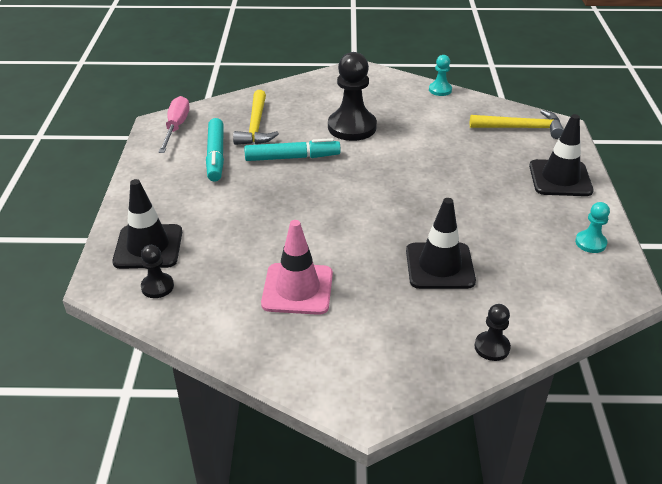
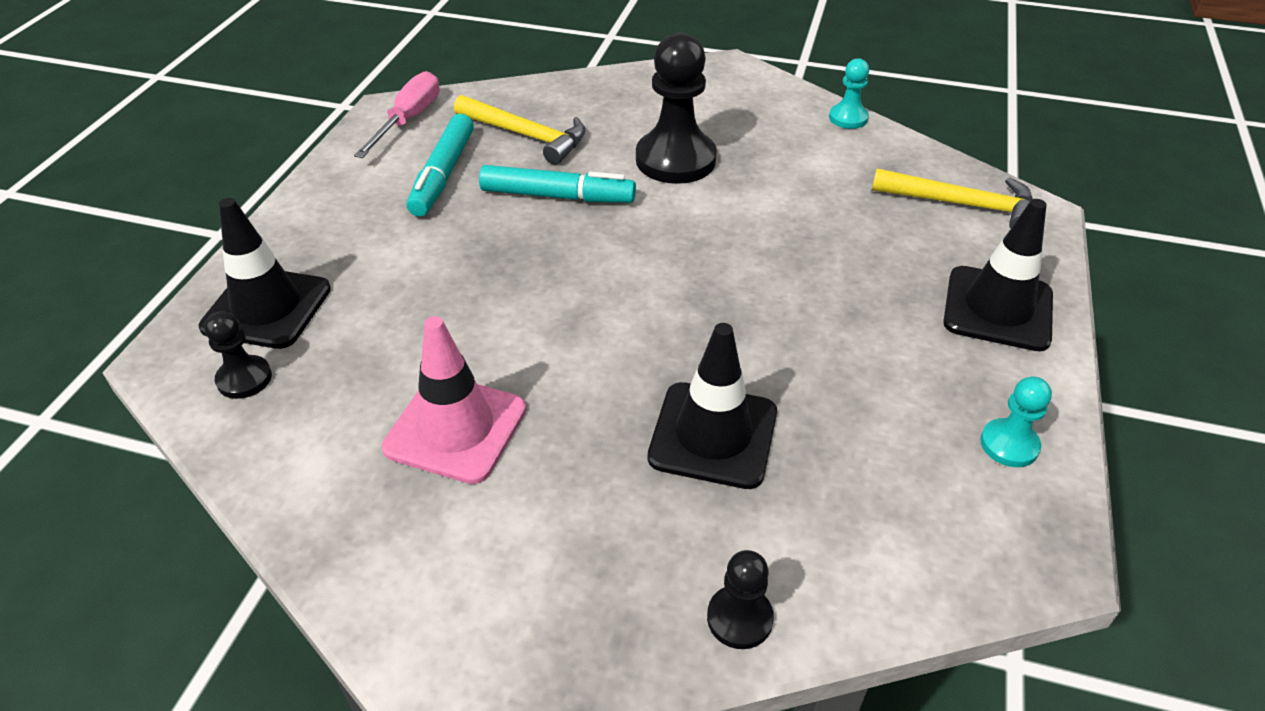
camera: 15 degrees right, 5 degrees up
yellow hammer [233,90,279,145] -> yellow hammer turned 75 degrees counterclockwise [454,95,586,165]

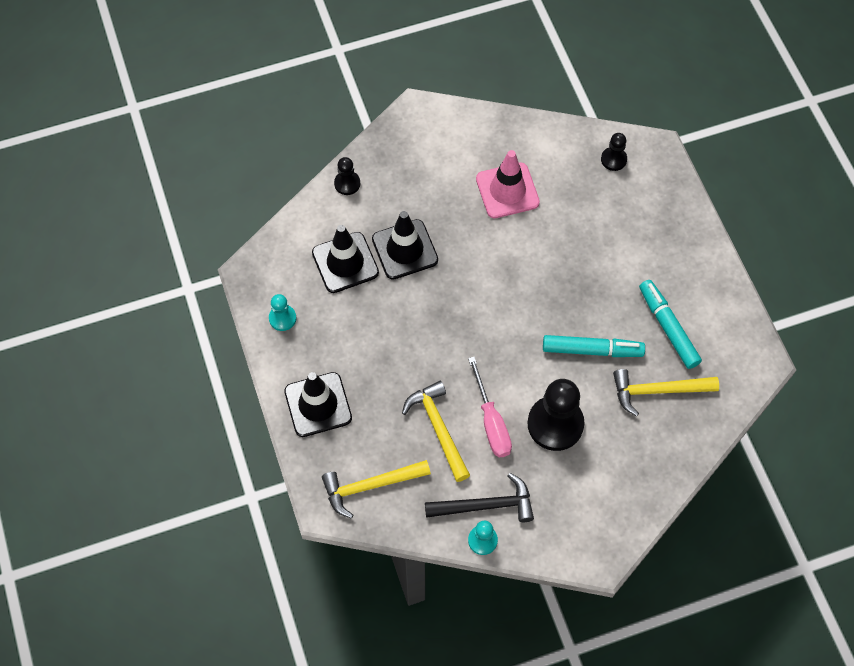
camera: 145 degrees right, 20 degrees up
black traffic cone [199,198,331,349] -> black traffic cone moved to [312,225,379,293]
pink screwdriver [354,71,440,158] -> pink screwdriver moved to [468,357,512,457]
turquoise marker [479,165,636,203] -> turquoise marker turned 150 degrees counterclockwise [543,335,645,357]
none -> yellow hammer [402,381,470,482]
none -> black hammer [425,473,534,522]

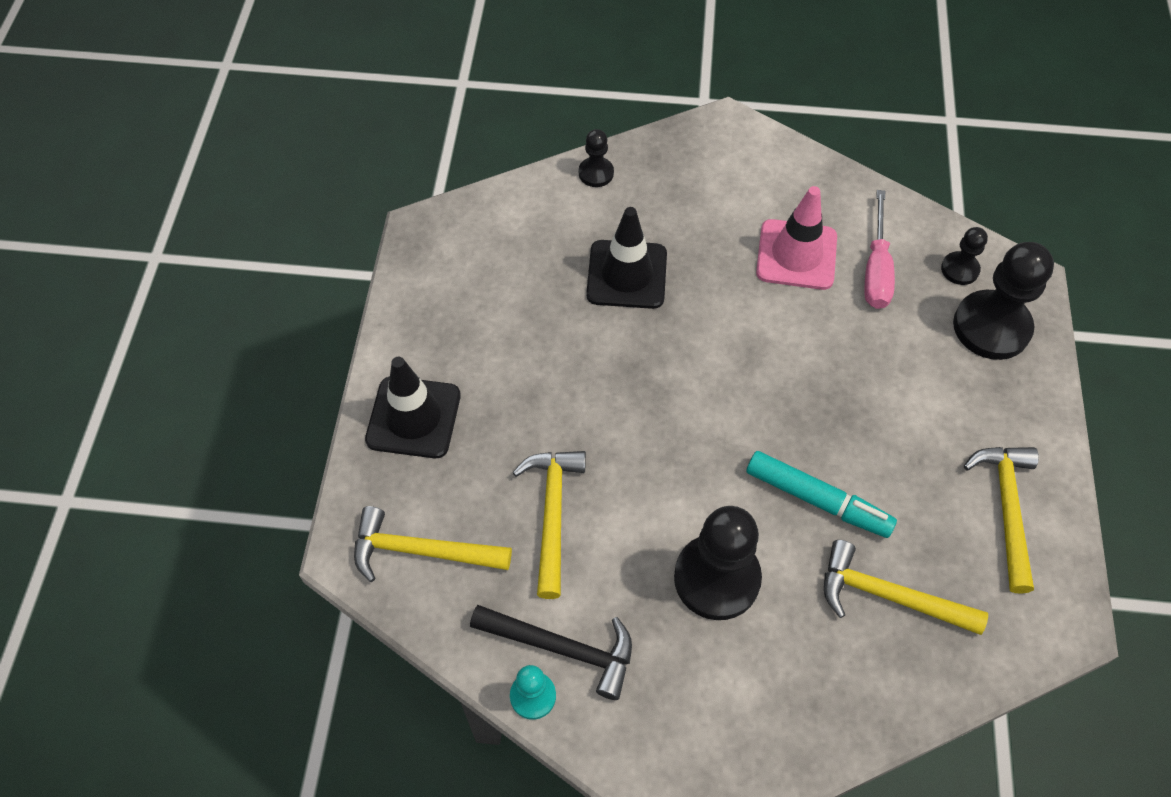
camera: 25 degrees right, 5 degrees down
turquoise pawn [269,294,297,331] -> none
black traffic cone [312,225,379,293] -> none
pink screwdriver [468,357,512,457] -> pink screwdriver moved to [864,190,895,309]
turquoise marker [639,280,702,369] -> none
none -> black pawn [953,242,1054,360]
none -> yellow hammer [964,447,1039,594]

